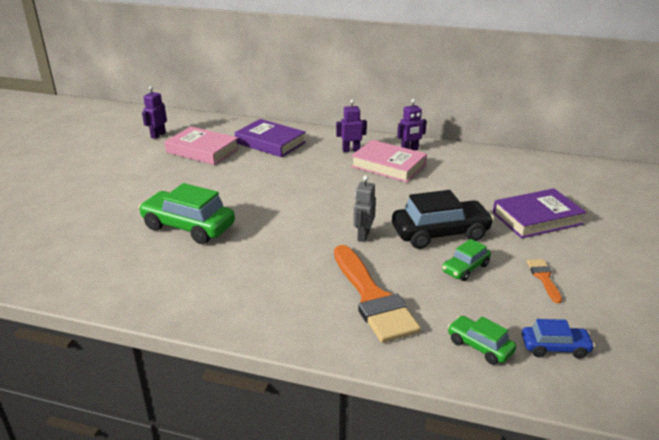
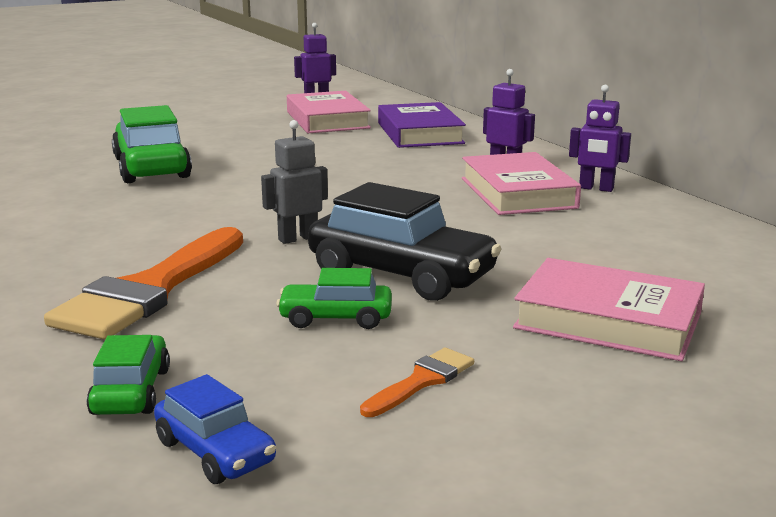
camera: 45 degrees right, 10 degrees down
purple book [493,189,586,239] -> pink book [513,258,705,361]

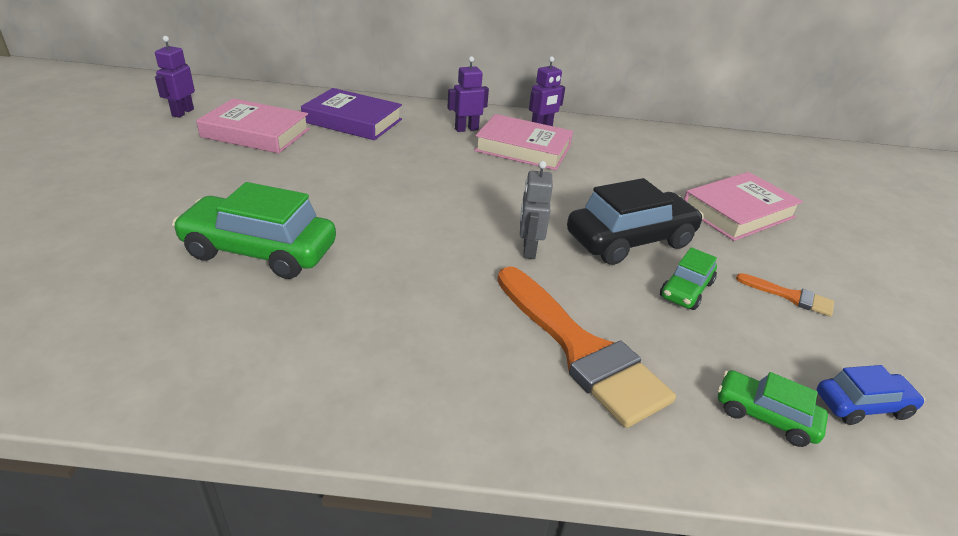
camera: 60 degrees left, 15 degrees up
orange brush [360,348,474,417] -> orange brush turned 135 degrees clockwise [736,273,834,317]

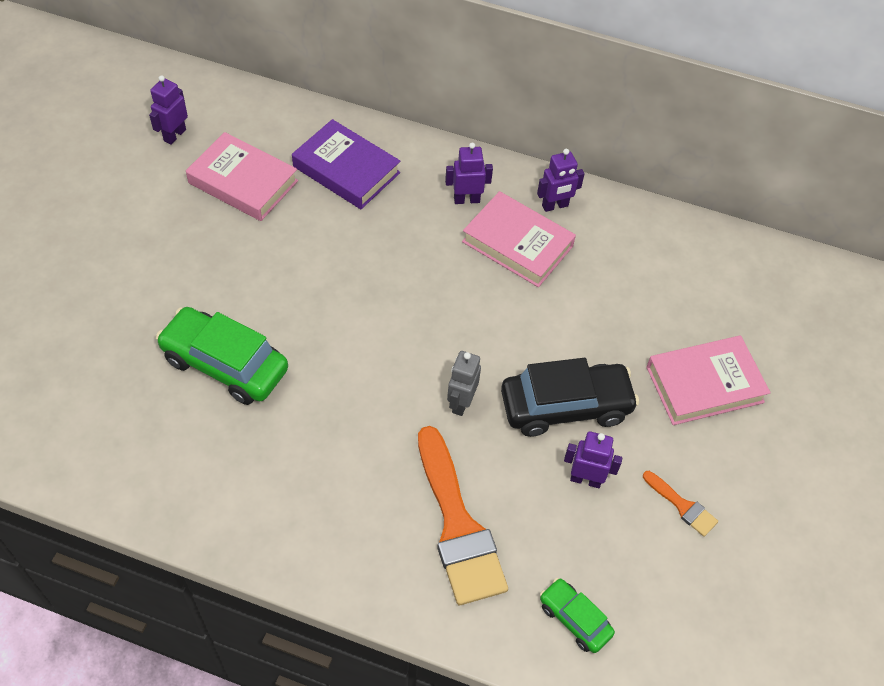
camera: 15 degrees right, 20 degrees up
green car [660,247,717,310] -> purple robot [564,431,622,488]
blue car [817,365,925,425] -> none

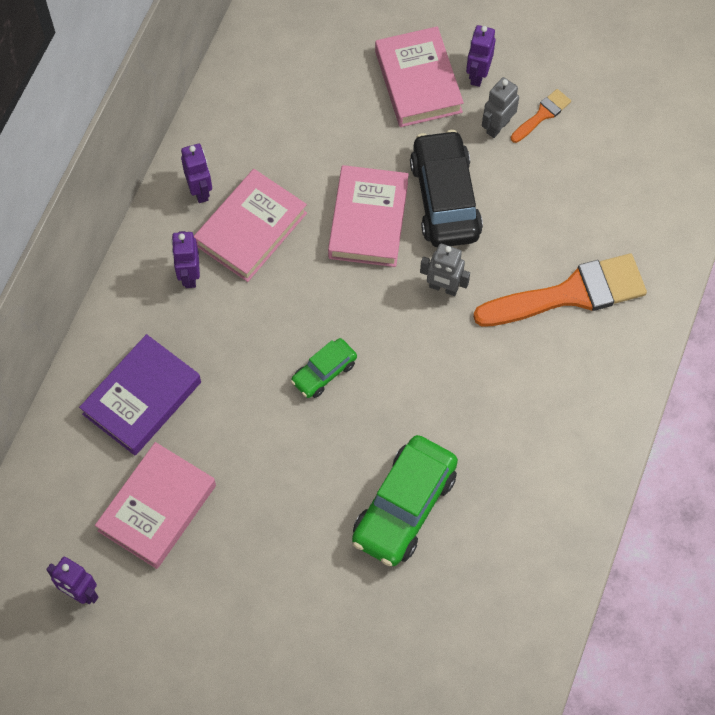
camera: 85 degrees left, 10 degrees up
green car [540,578,615,653] -> green car moved to [291,338,357,398]
purple robot [564,431,622,488] -> purple robot moved to [466,25,495,87]
none -> pink book [328,165,409,267]
none -> grey robot [482,77,519,138]

